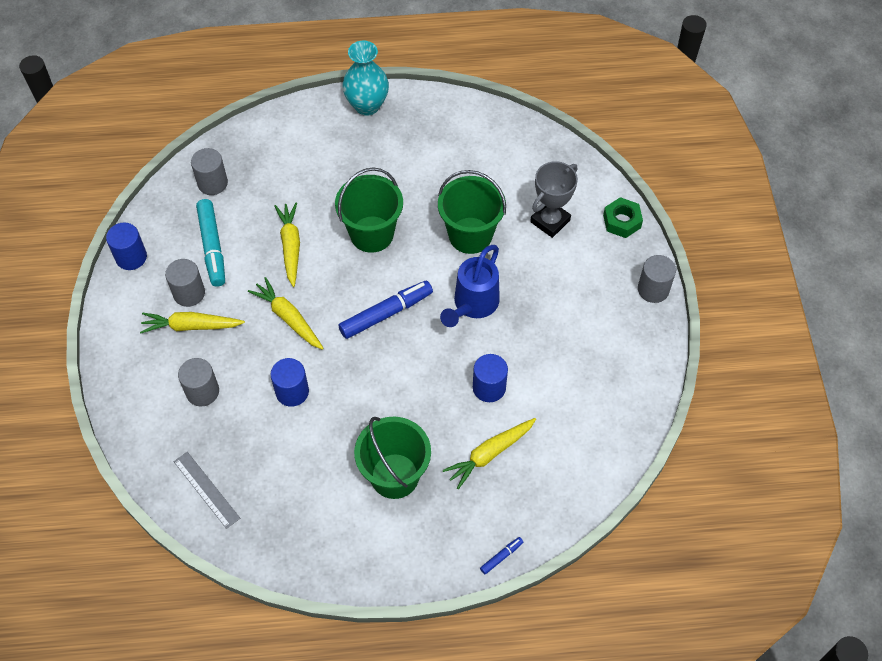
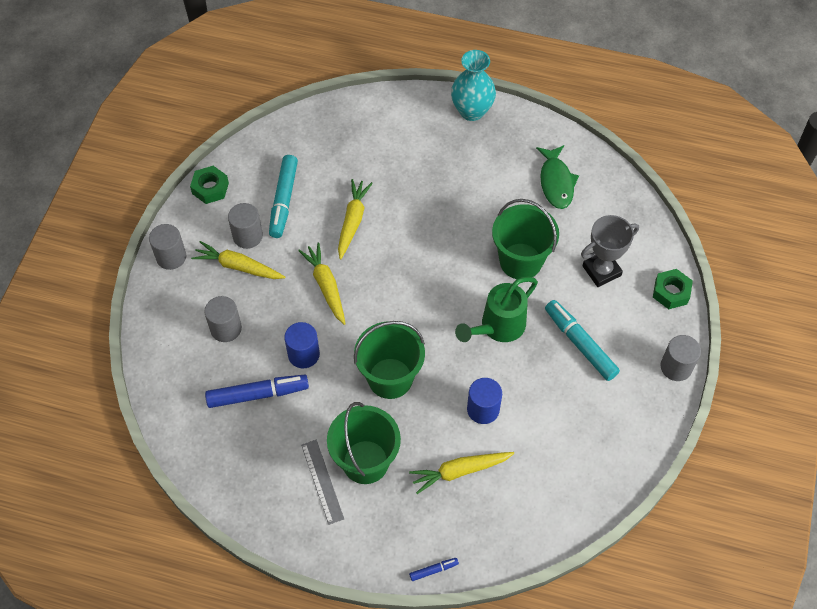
camera: 20 degrees right, 0 degrees up
blue cylinder [106,222,147,270] -> green nut [190,166,229,204]
grey ruler [174,452,240,529] -> grey ruler moved to [301,440,344,525]
grey cylinder [191,148,228,195] -> grey cylinder moved to [149,224,186,270]
green bucket [335,167,403,253] -> green bucket moved to [354,321,425,399]
blue marker [338,281,433,339] -> blue marker moved to [205,374,309,408]
blue watering can [440,245,500,327] -> green watering can [455,277,538,342]
none -> green fish [536,145,579,209]
none -> turquoise marker [545,300,620,381]

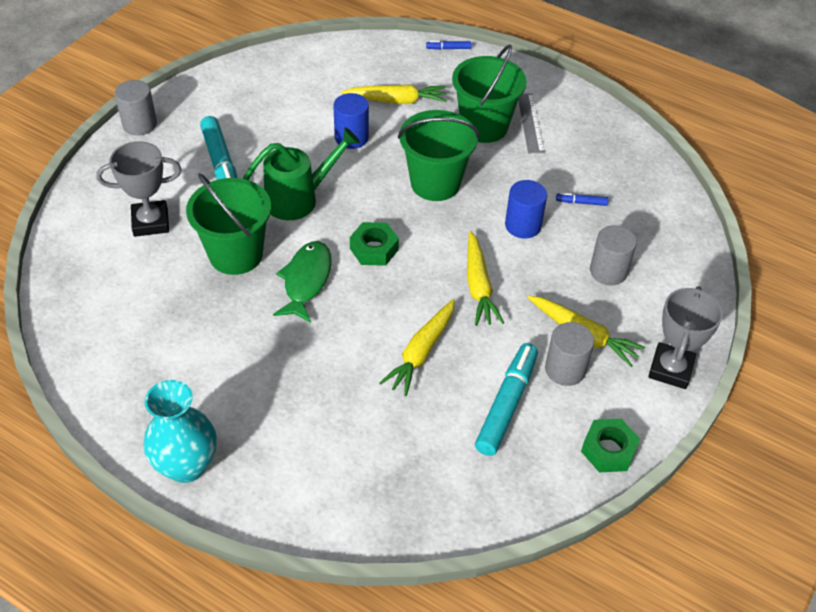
camera: 165 degrees left, 10 degrees down
grey cylinder [149,224,186,270] -> grey trophy [648,286,723,389]
blue marker [205,374,309,408] -> blue marker [556,193,608,206], size x0.46
green fish [536,145,579,209] -> green fish moved to [273,241,331,323]
green nut [653,269,693,309] -> green nut moved to [350,222,399,266]

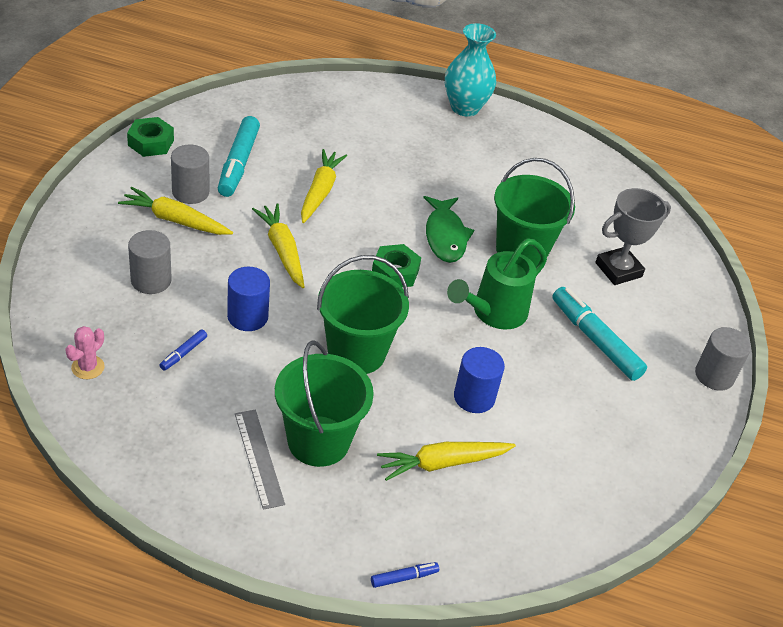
camera: 160 degrees right, 5 degrees down
blue marker [556,193,608,206] -> blue marker turned 135 degrees clockwise [159,329,207,371]
grey trophy [648,286,723,389] -> none
none -> pink cactus [65,326,105,379]

